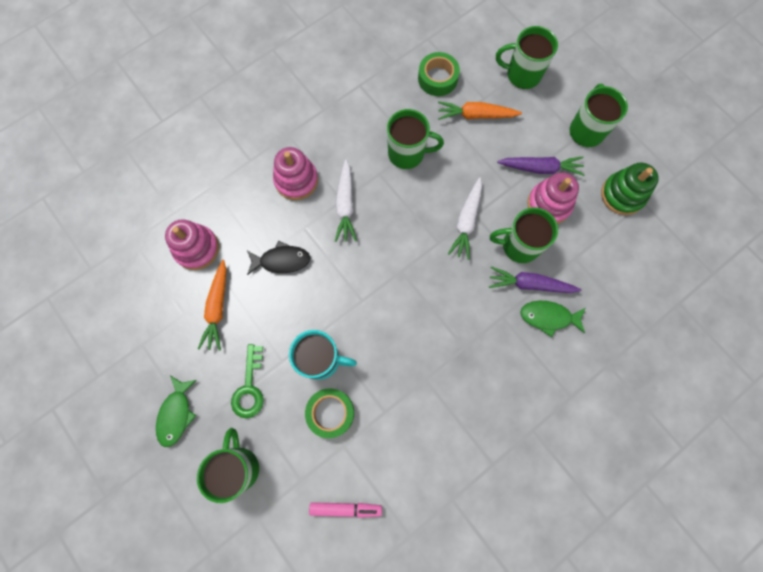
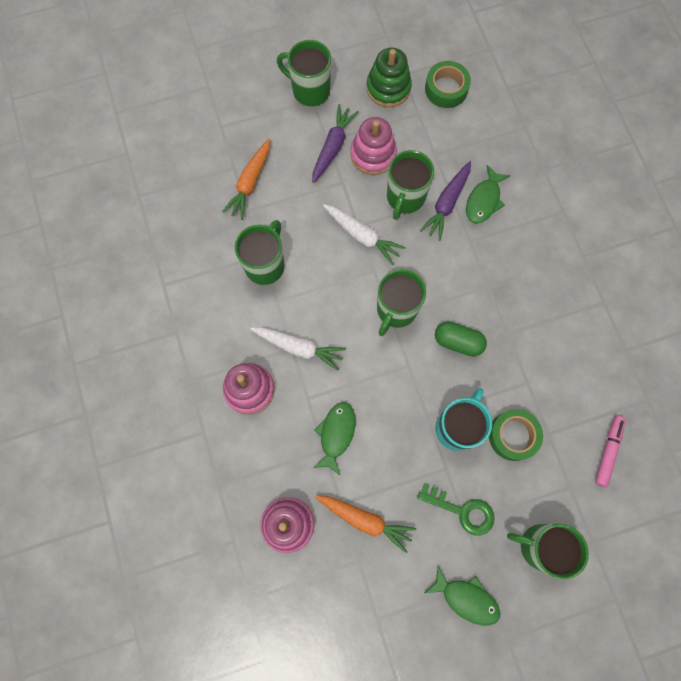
camera: 70 degrees left, 0 degrees up
black fish [247,241,310,275] -> green fish [313,402,355,475]
green tape [418,52,460,96] -> green tape moved to [425,61,471,108]
green mug [496,26,558,89] -> green mug moved to [377,269,426,336]
none -> green capsule [435,321,487,357]

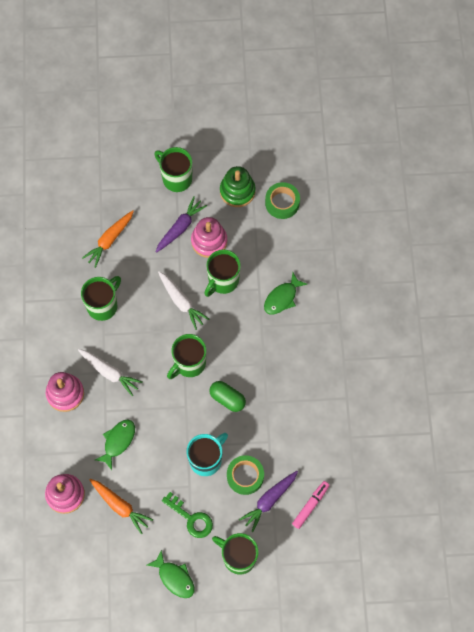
camera: 15 degrees right, 5 degrees down
purple carrot [419,161,471,241] -> purple carrot moved to [239,471,298,532]

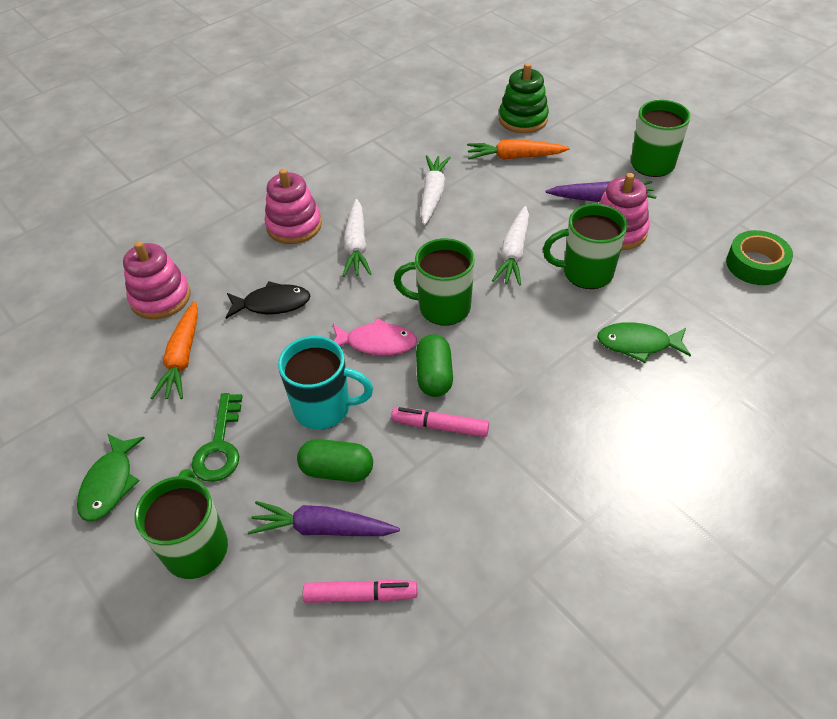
camera: 55 degrees right, 20 degrees down
green mug [81,276,121,321] -> white carrot [421,155,451,225]
green fish [95,419,135,470] -> black fish [225,281,311,319]
green stacking toy [220,166,256,207] -> green stacking toy moved to [499,63,549,133]
green tape [227,455,264,495] -> green capsule [297,439,373,482]
none -> pink fish [333,318,417,355]
none -> pink marker [391,407,489,437]

